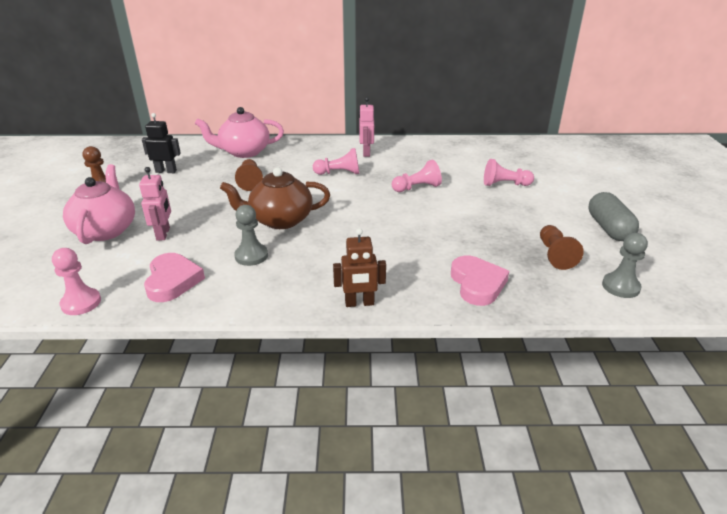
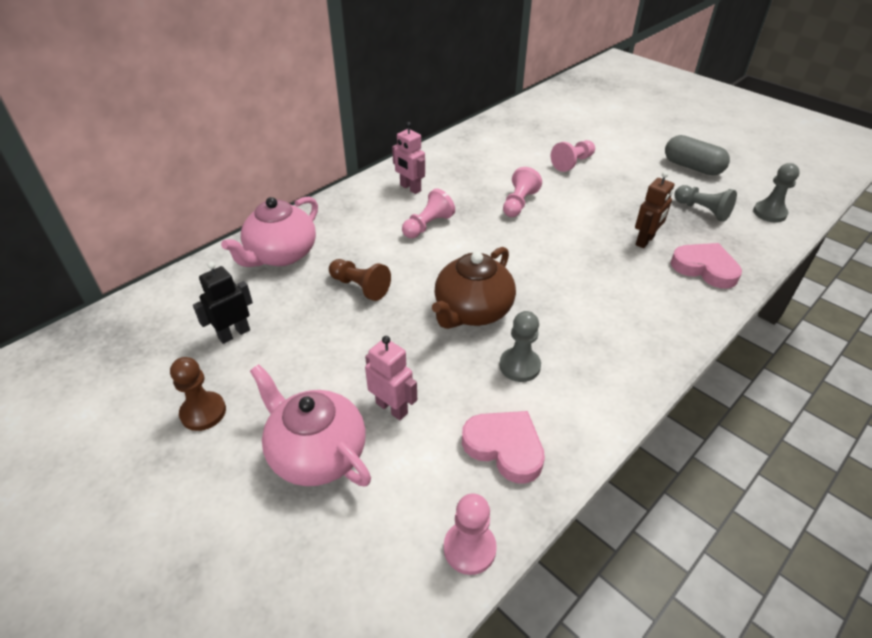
camera: 45 degrees left, 10 degrees up
brown robot [333,228,386,307] -> brown robot moved to [635,171,674,248]
brown pawn [540,225,584,270] -> grey pawn [674,185,737,222]

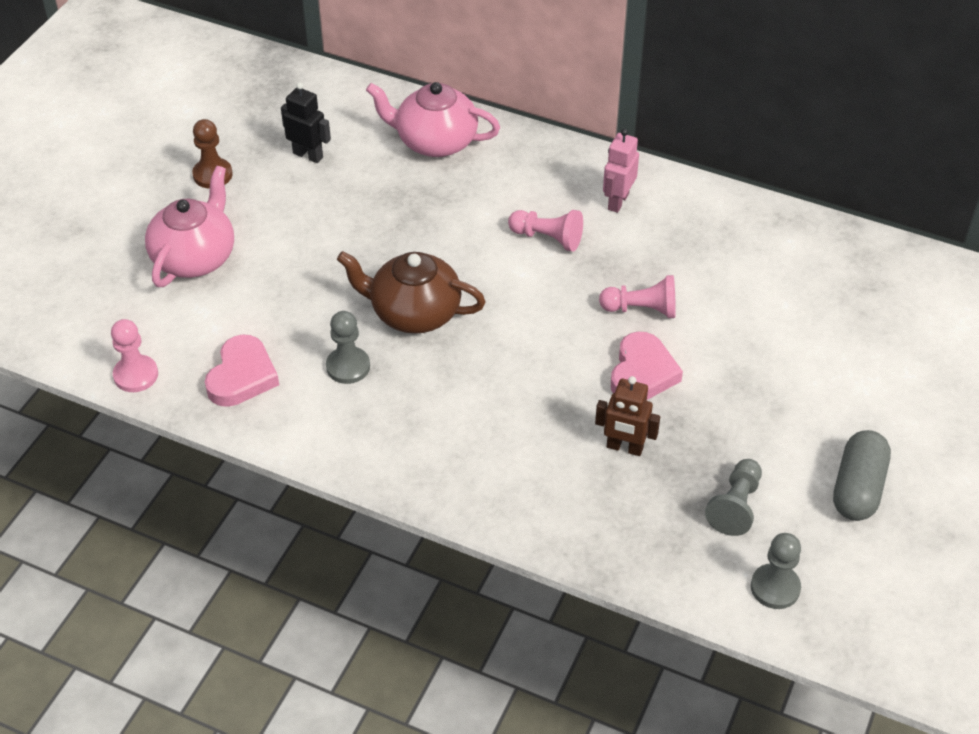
camera: 70 degrees right, 5 degrees up
brown pawn [329,259,391,301] -> none
pink robot [365,336,417,420] -> none
pink pawn [551,140,595,172] -> none
pink heart [671,243,742,289] -> pink heart moved to [611,332,683,400]

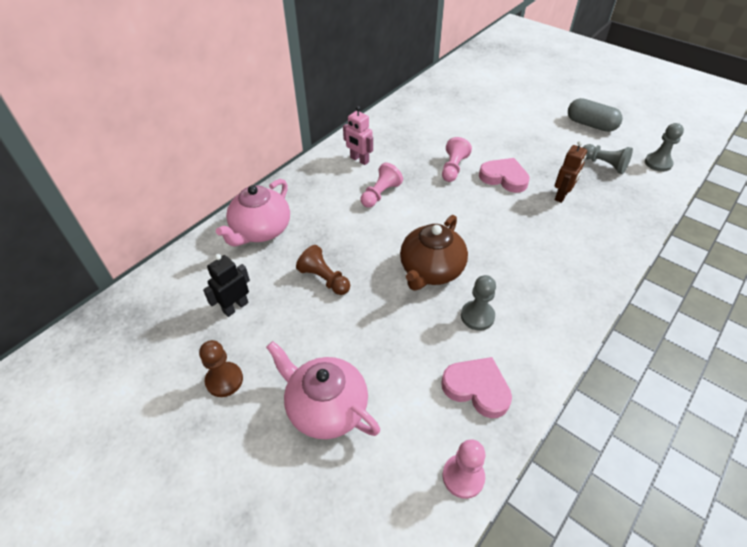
camera: 75 degrees left, 0 degrees up
none -> brown pawn [296,245,350,295]

